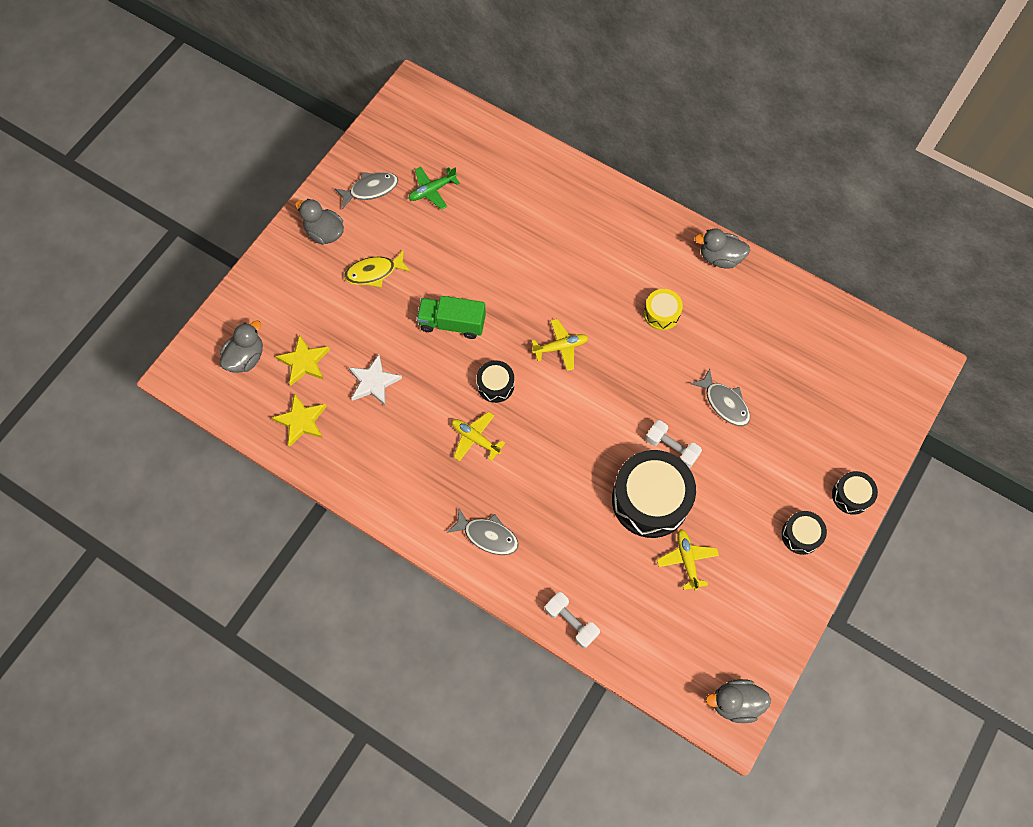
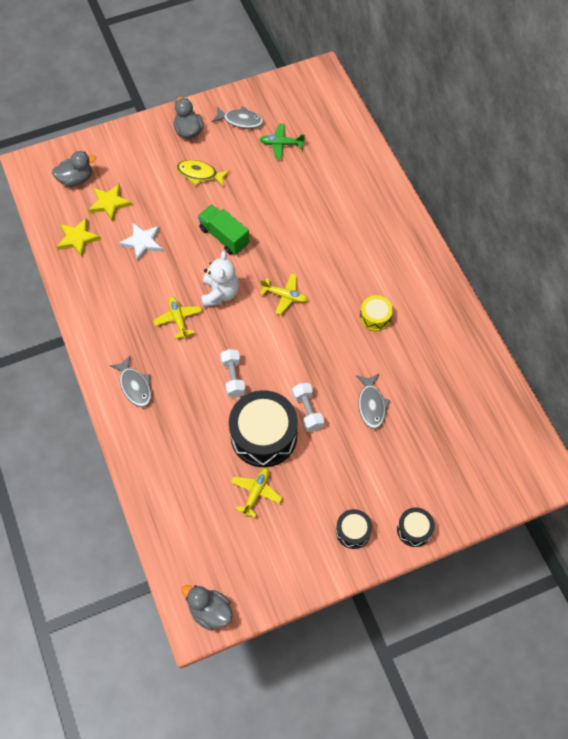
camera: 35 degrees right, 5 degrees down
black drum [477,360,514,403] -> white teddy bear [201,251,239,307]
white dumbbell [545,592,600,648] -> white dumbbell moved to [220,349,246,397]
grey duck [695,228,750,269] -> none

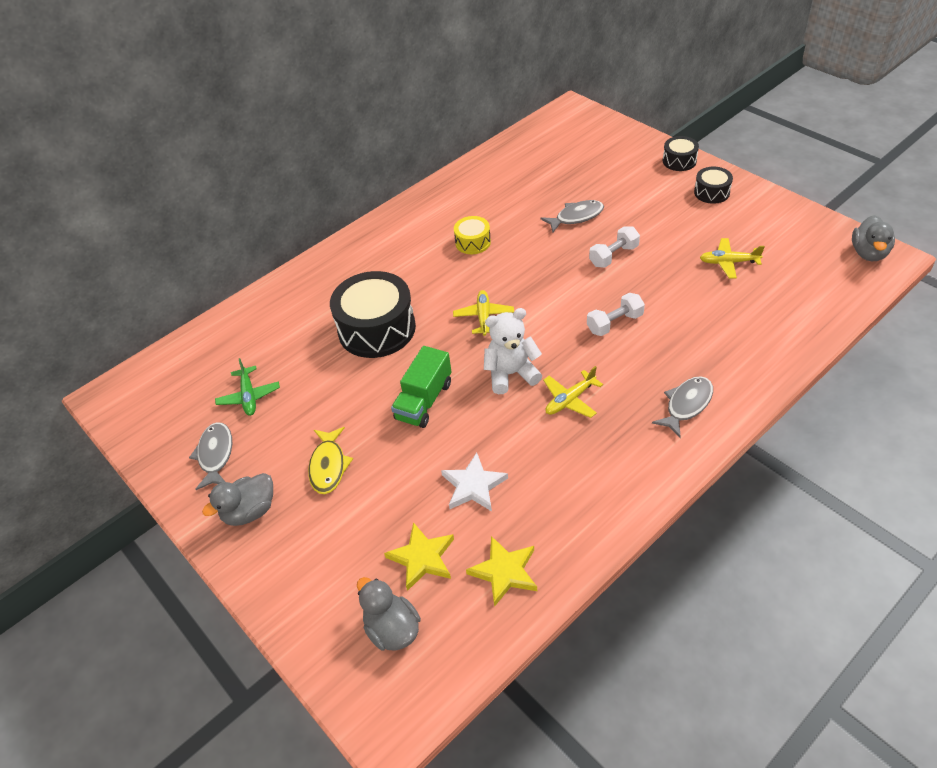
camera: 105 degrees left, 15 degrees down
black drum [229,390,298,467] -> black drum moved to [330,271,416,358]

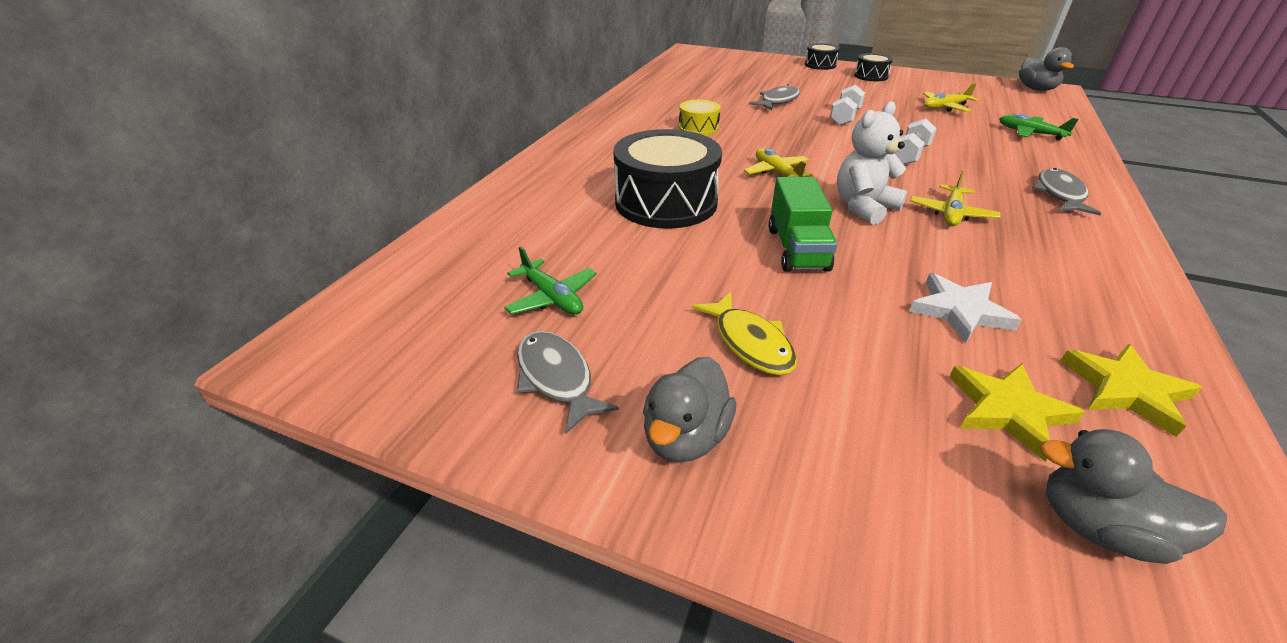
camera: 30 degrees left, 10 degrees down
none -> green plane [999,114,1079,140]

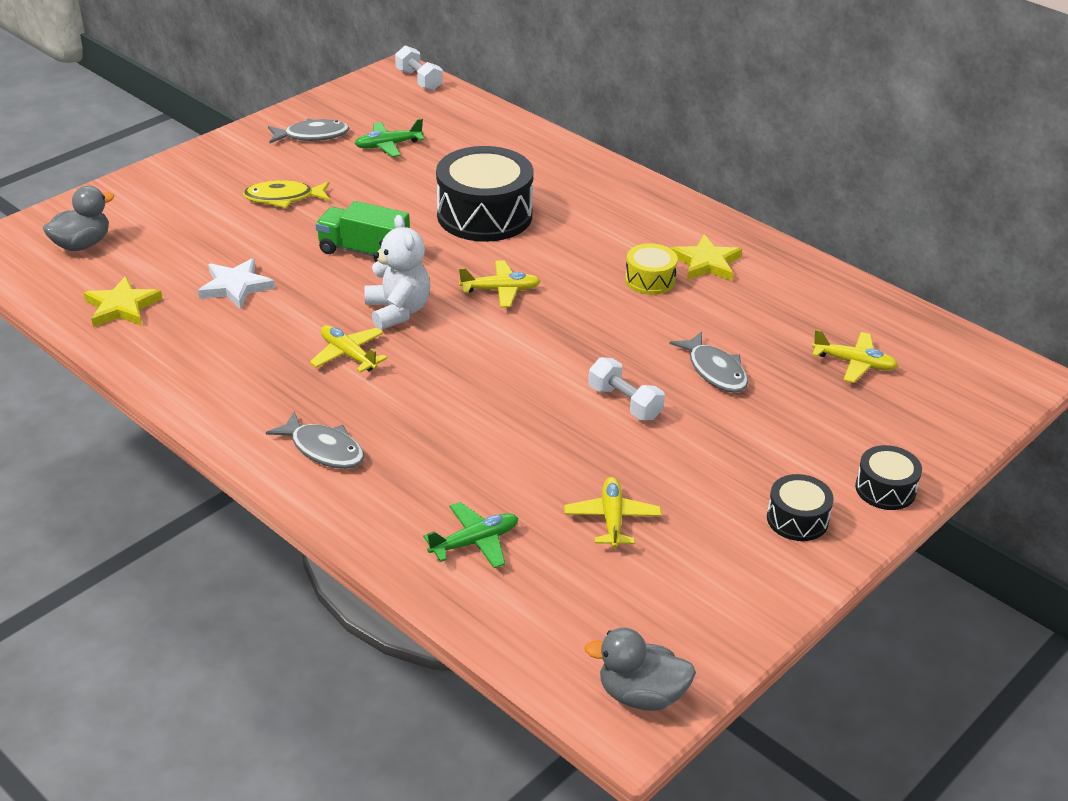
camera: 110 degrees right, 0 degrees up
grey duck [643,357,736,463] -> none
white dumbbell [895,119,937,165] -> white dumbbell moved to [395,45,443,91]
yellow star [949,363,1085,461] -> yellow star moved to [670,234,742,281]
none -> yellow plane [812,329,898,383]

